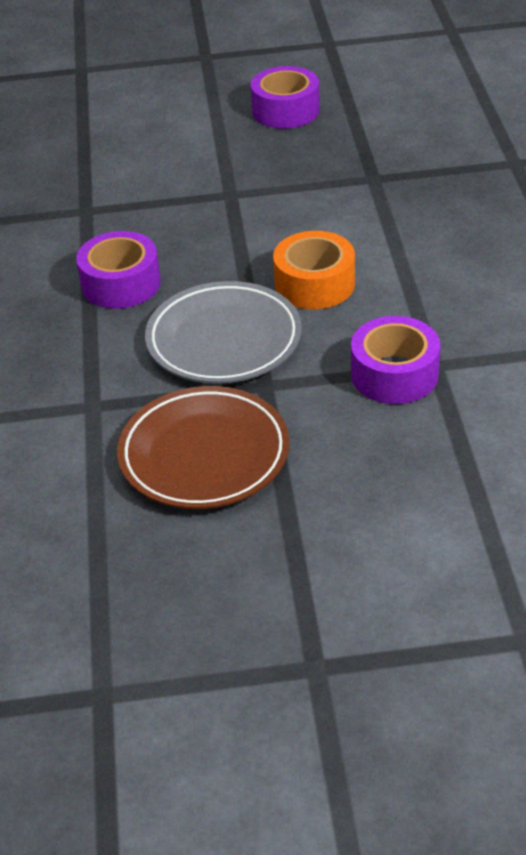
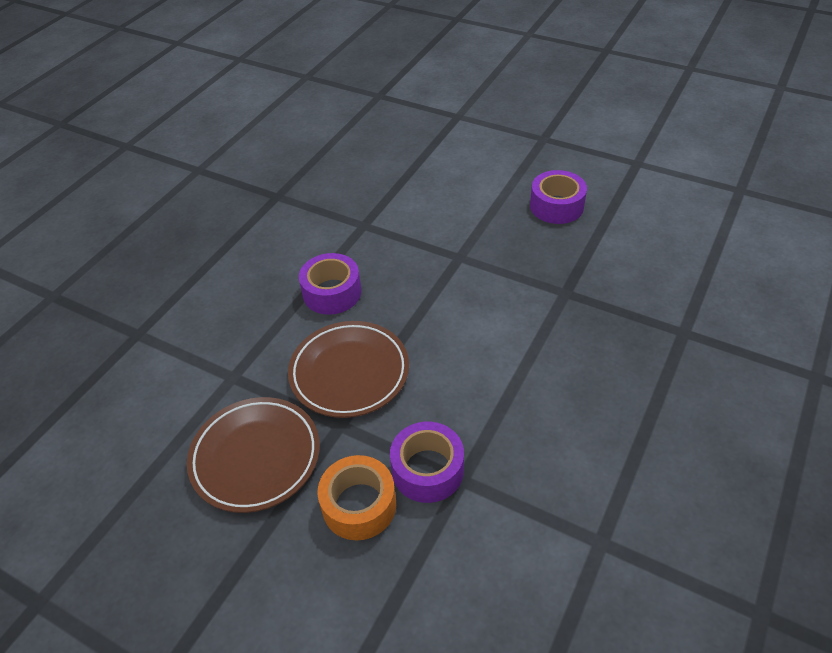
camera: 35 degrees right, 5 degrees up
grey plate [145,281,302,384] -> brown plate [288,321,409,418]
orange tape [273,231,355,309] -> orange tape moved to [318,455,396,541]

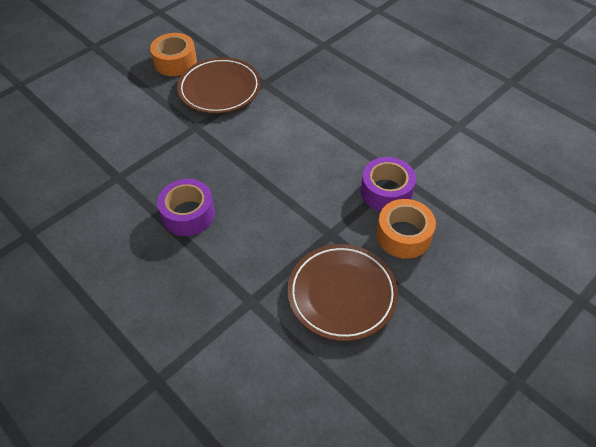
camera: 75 degrees left, 5 degrees up
brown plate [288,321,409,418] -> brown plate moved to [177,57,261,114]
purple tape [530,170,587,224] -> orange tape [150,33,197,76]

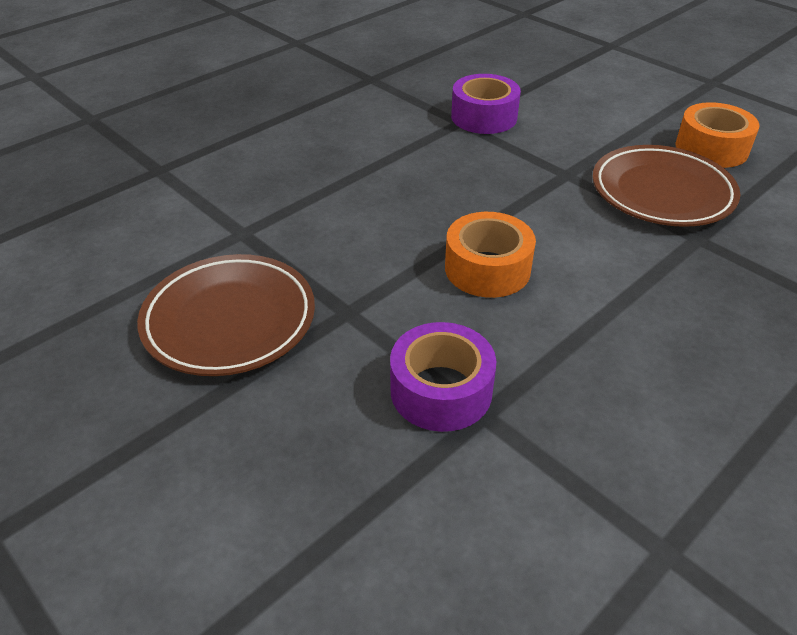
camera: 90 degrees right, 10 degrees down
purple tape [157,179,215,236] -> purple tape moved to [451,74,521,134]
orange tape [377,199,436,259] -> orange tape moved to [445,212,536,298]

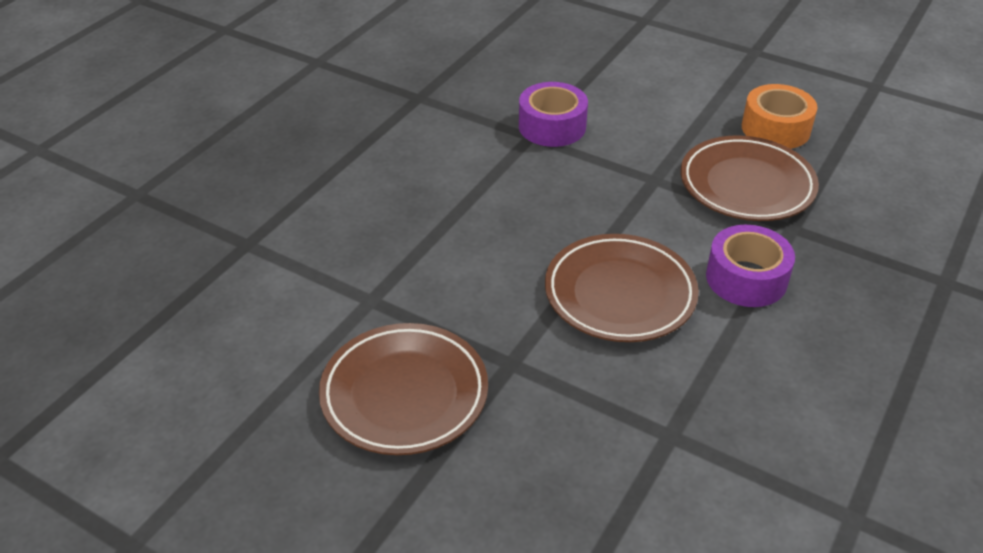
camera: 15 degrees left, 0 degrees up
purple tape [390,322,496,432] -> purple tape moved to [706,225,795,307]
orange tape [445,212,536,298] -> brown plate [545,234,699,342]

